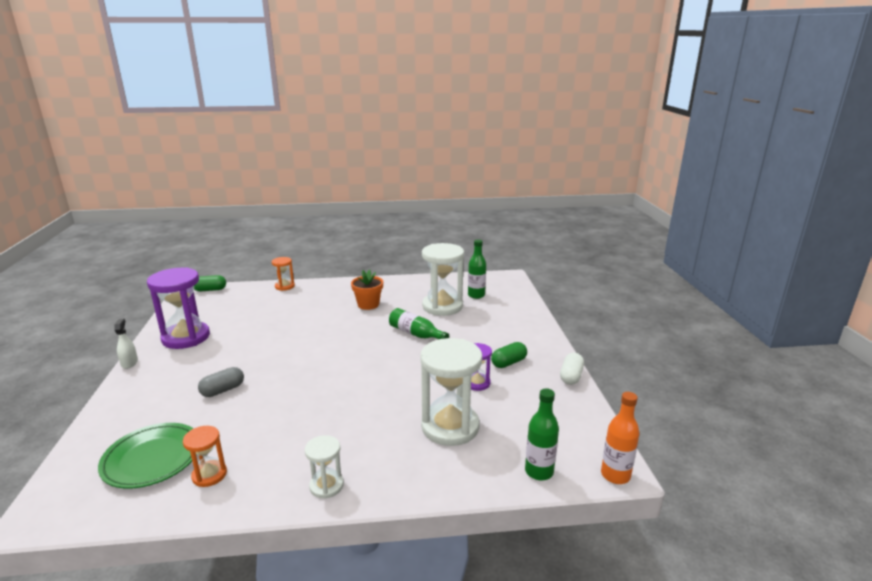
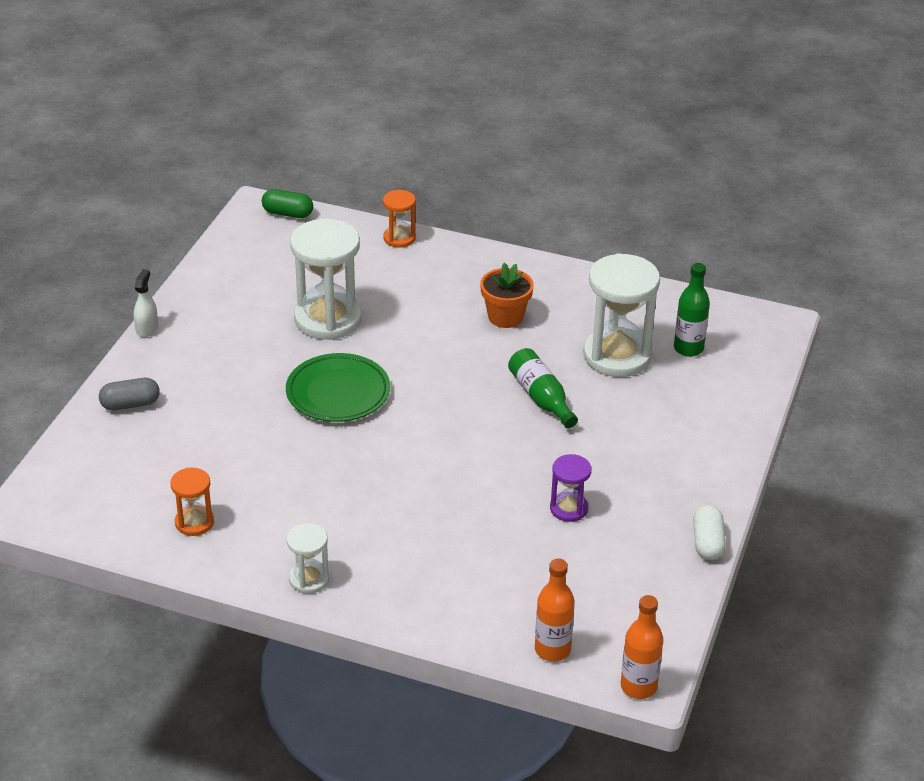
camera: 25 degrees right, 15 degrees up
green plate [98,423,197,489] -> green plate moved to [286,353,390,422]
purple hourglass [147,267,210,349] -> none
grey capsule [198,367,244,397] -> grey capsule moved to [99,378,160,411]
white hourglass [420,338,482,446] -> white hourglass moved to [290,219,362,340]
green capsule [491,342,527,368] -> none
green bottle [525,388,559,480] -> orange bottle [535,558,575,662]
white capsule [560,353,584,385] -> white capsule turned 45 degrees counterclockwise [693,505,726,560]

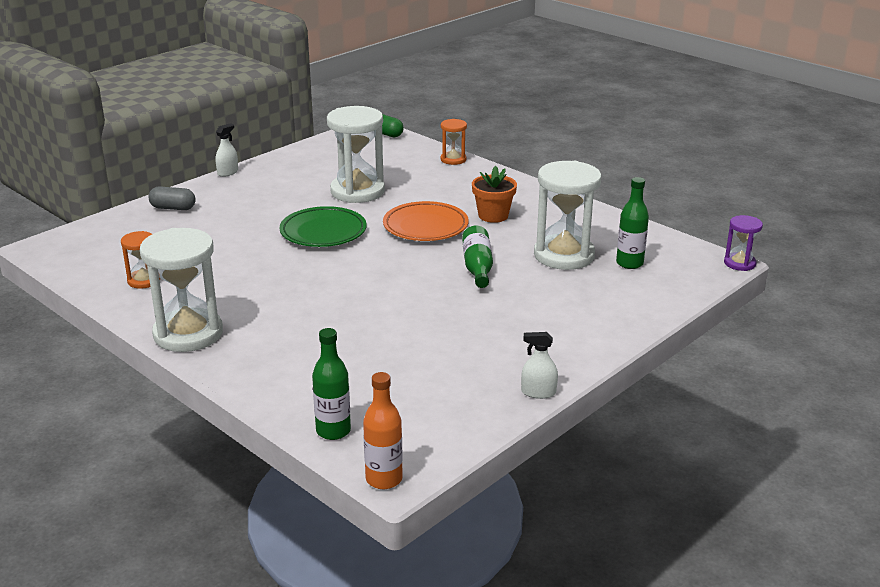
camera: 25 degrees right, 10 degrees down
white hourglass [287,523,329,594] -> white hourglass [140,228,223,352], size x1.97
orange bottle [535,558,575,662] -> green bottle [312,328,351,440]
purple hourglass [550,454,591,522] -> purple hourglass moved to [724,215,763,271]
white capsule [693,505,726,560] -> white spray bottle [521,332,558,399]
none -> orange plate [383,201,469,241]

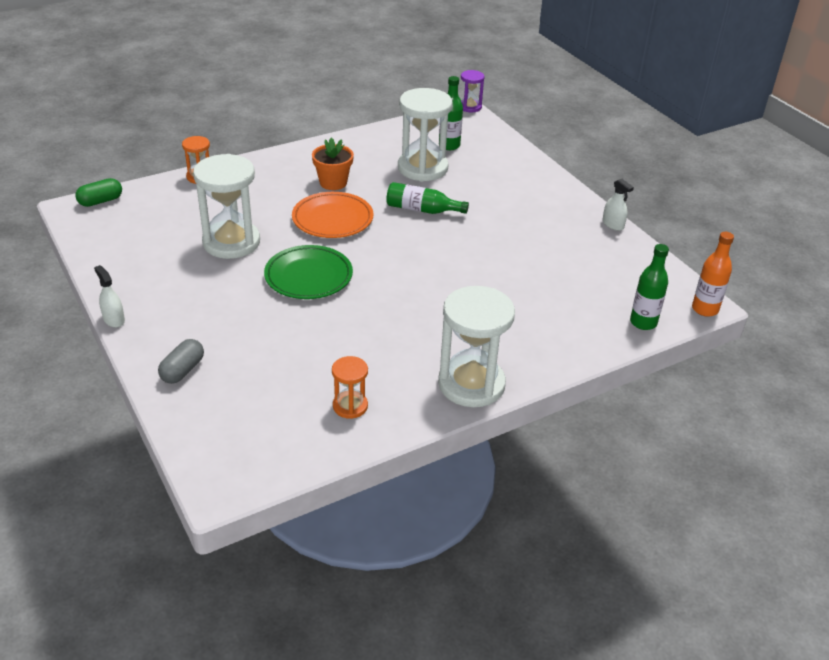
camera: 75 degrees left, 10 degrees up
white spray bottle [521,332,558,399] -> white spray bottle turned 60 degrees counterclockwise [603,179,634,231]

